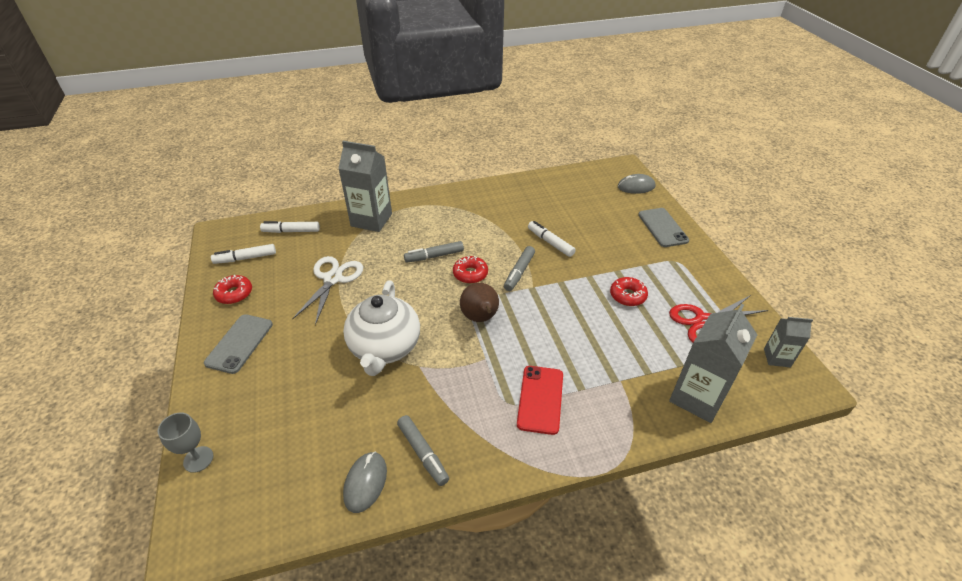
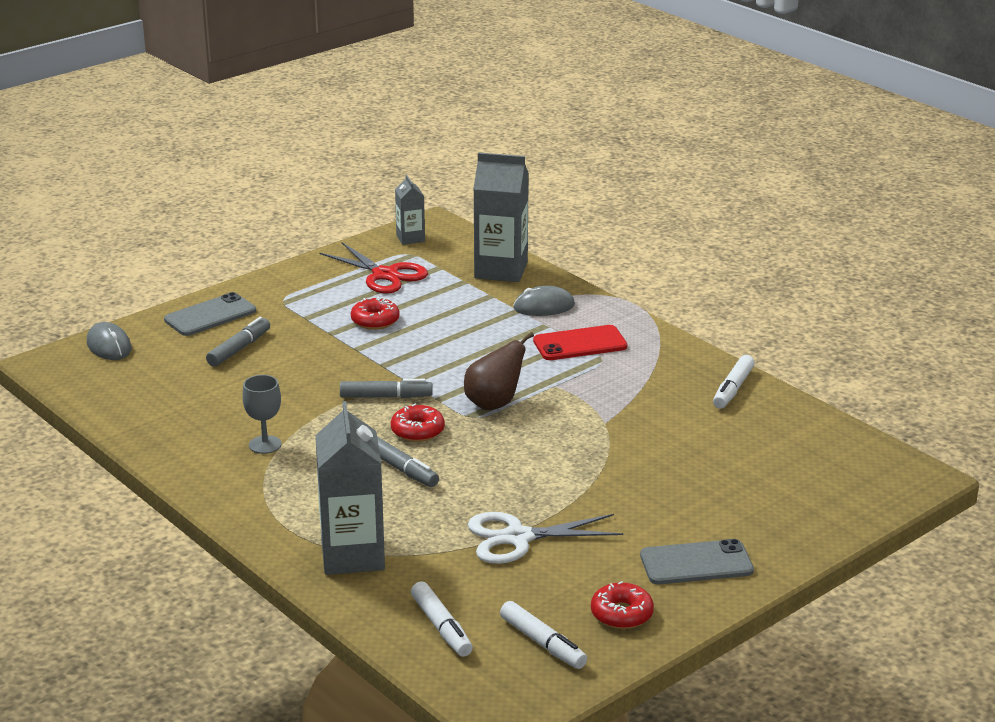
camera: 115 degrees left, 15 degrees down
grey goblet [158,412,213,473] -> grey goblet moved to [242,375,282,454]
white teapot [343,281,420,376] -> none
grey mouse [343,452,387,513] -> grey mouse moved to [513,286,575,316]
grey marker [397,415,449,486] -> grey marker moved to [206,317,270,367]
white marker [528,221,576,257] -> white marker moved to [713,355,755,409]

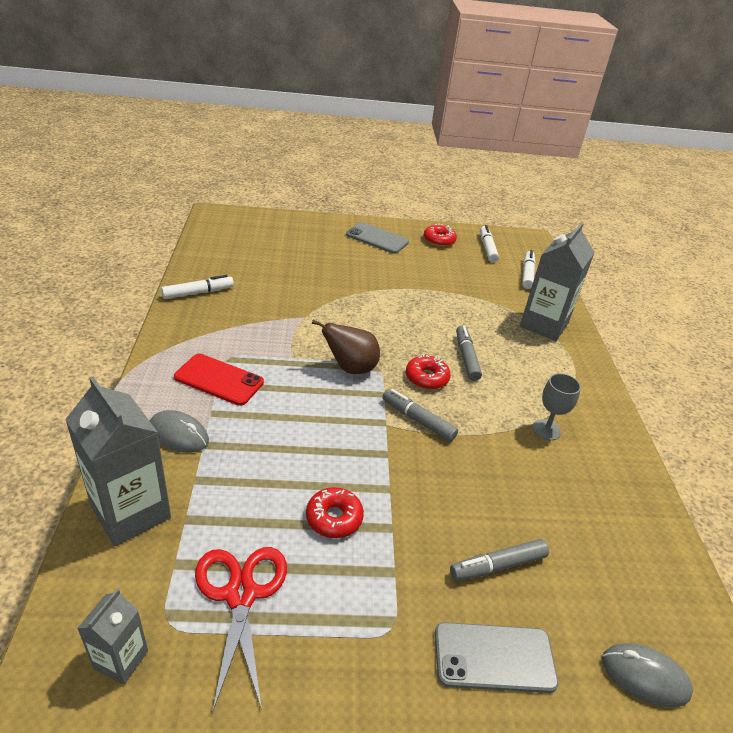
camera: 145 degrees left, 10 degrees up
grey mouse [87,322,132,360] -> grey mouse turned 75 degrees counterclockwise [602,643,693,707]
white scissors [468,512,623,564] -> none

